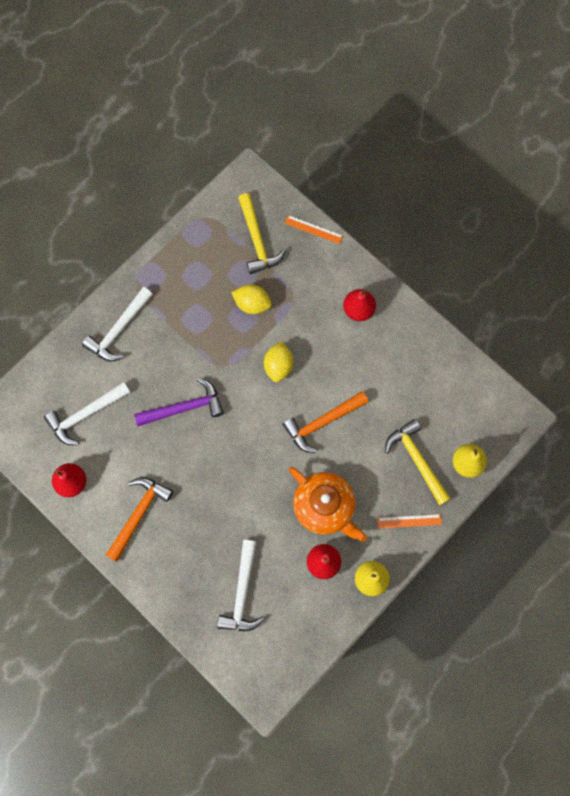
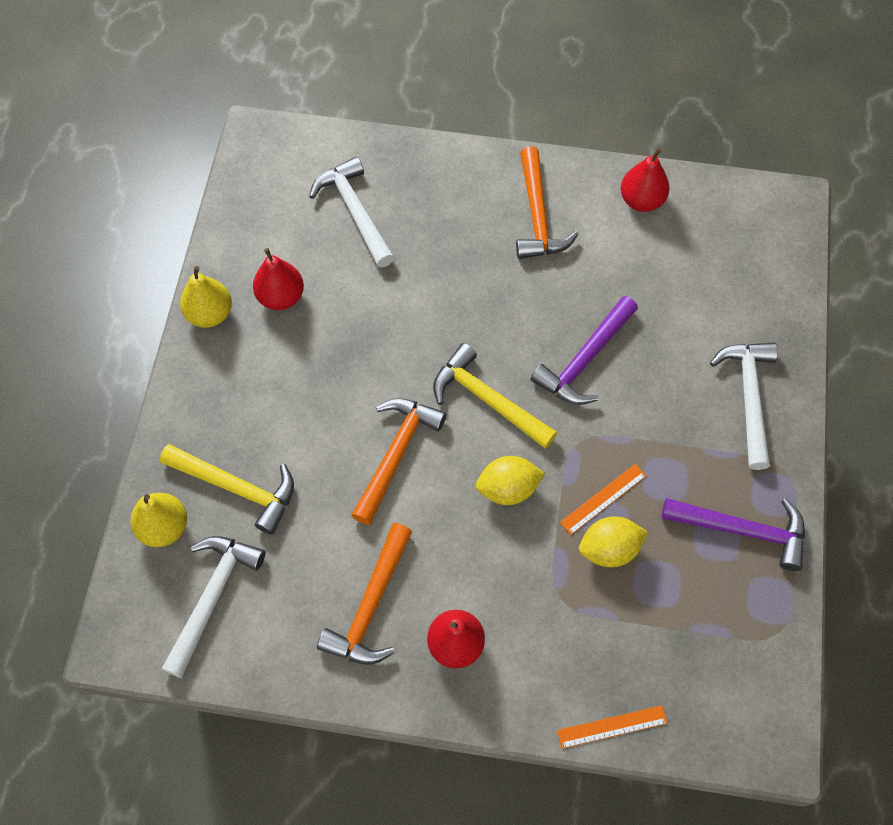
camera: 145 degrees right, 10 degrees down
white hammer [44,382,131,445] -> white hammer moved to [162,536,265,678]
yellow hammer [238,193,286,274] -> yellow hammer moved to [433,343,557,449]
yellow lemon [264,341,293,382] -> yellow lemon turned 75 degrees counterclockwise [476,456,545,505]
orange teapot [289,467,367,542] -> none
orange ruler [377,514,442,528] -> orange ruler moved to [560,464,646,535]
none -> orange hammer [317,523,412,665]
none -> purple hammer [661,498,805,571]

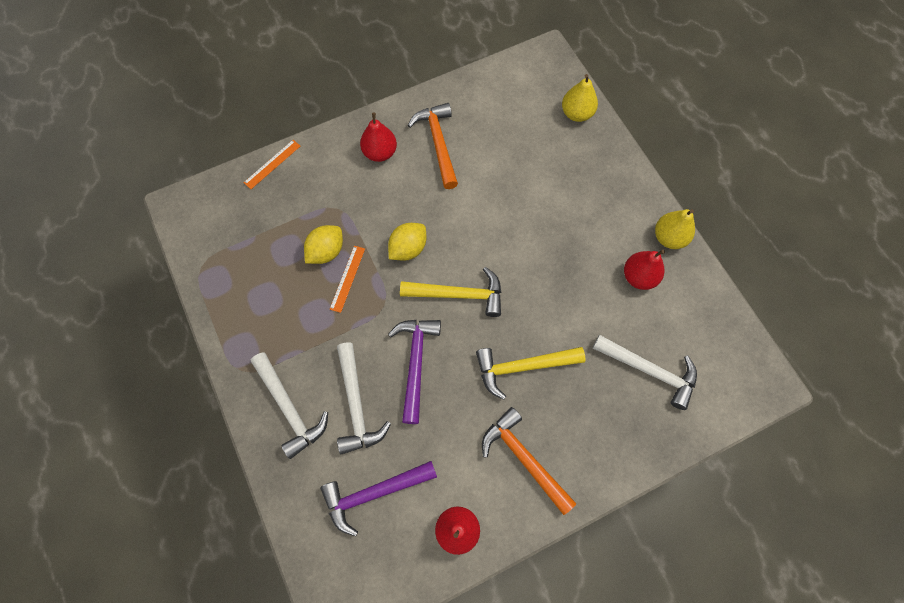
camera: 145 degrees right, 5 degrees up
yellow hammer [160,444,294,535] -> yellow hammer moved to [476,347,586,400]
white hammer [162,536,265,678] -> white hammer moved to [337,342,391,454]
orange hammer [351,398,446,525] -> none
purple hammer [661,498,805,571] -> purple hammer moved to [320,461,437,536]

